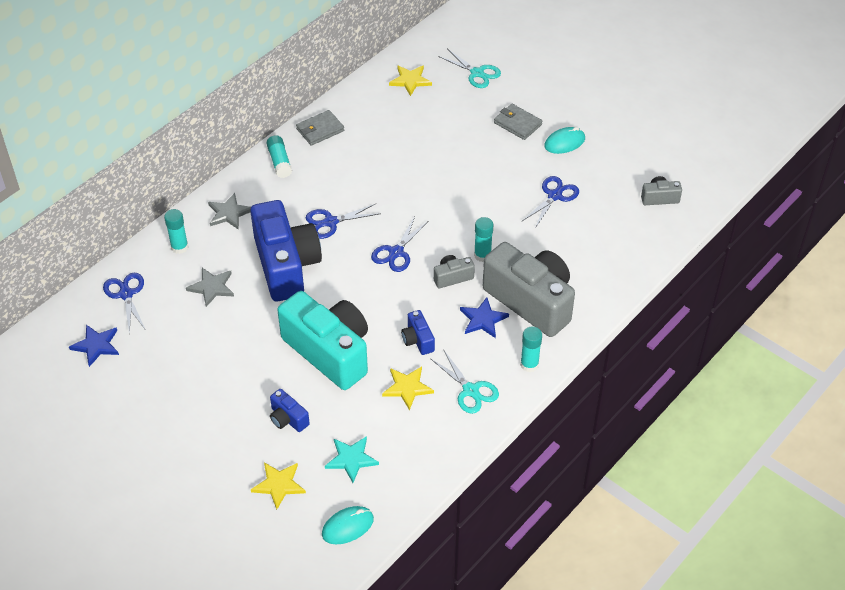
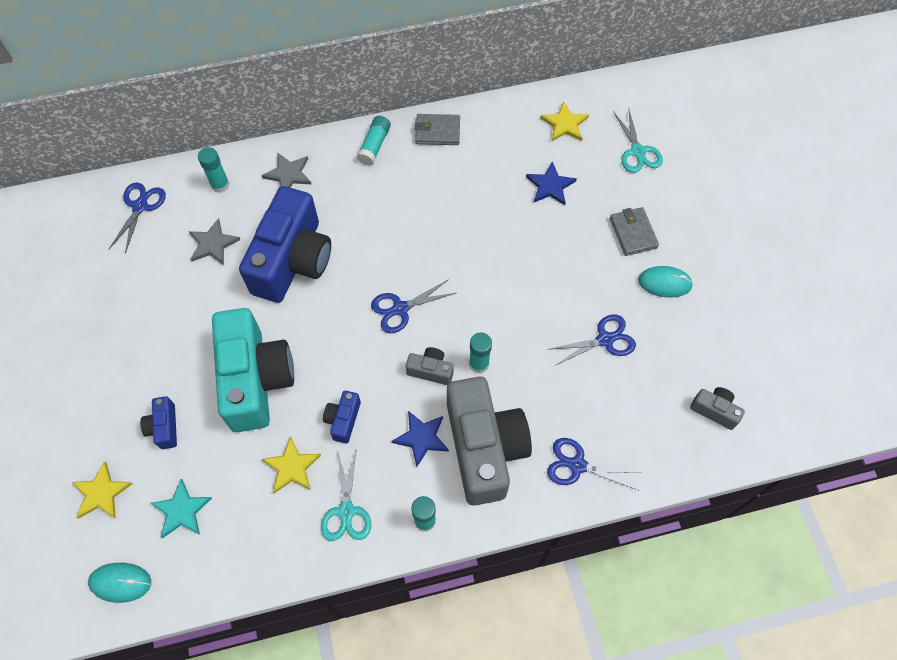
camera: 35 degrees right, 15 degrees up
blue star [69,325,119,367] -> blue star moved to [526,161,577,205]
blue scissors [306,204,381,239] -> blue scissors moved to [547,438,640,490]

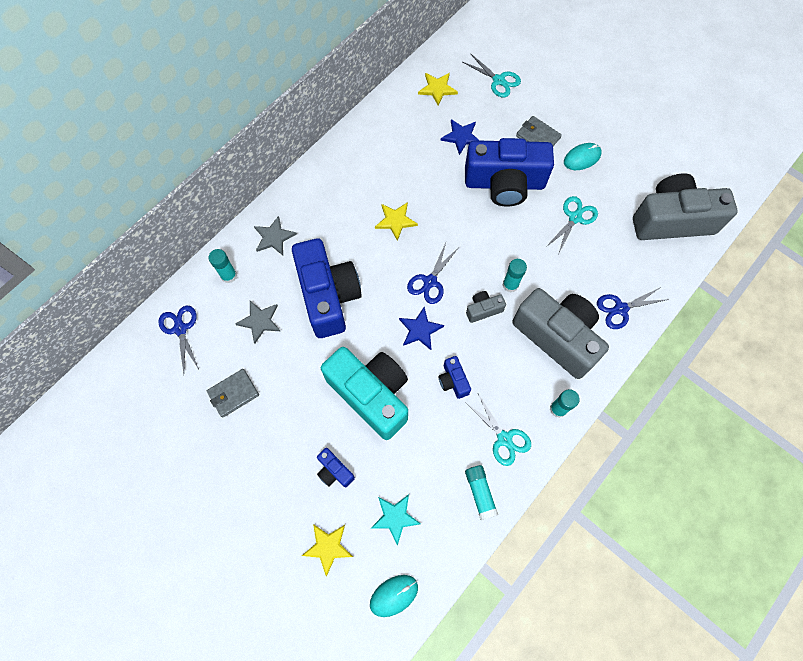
camera: 35 degrees left, 5 degrees up
yellow star [262,436,321,493] -> yellow star moved to [375,202,418,241]
turquoise glue stick [356,116,391,166] -> turquoise glue stick moved to [465,465,498,520]
blue star [391,411,449,467] -> blue star moved to [399,307,444,350]
grey wallet [415,114,460,145] -> grey wallet moved to [207,369,259,418]
blue scissors [547,314,636,366] -> turquoise scissors [546,196,598,252]
grey camera [690,387,745,430] -> grey camera [633,173,737,240], size x2.36
none -> blue camera [465,138,554,207]

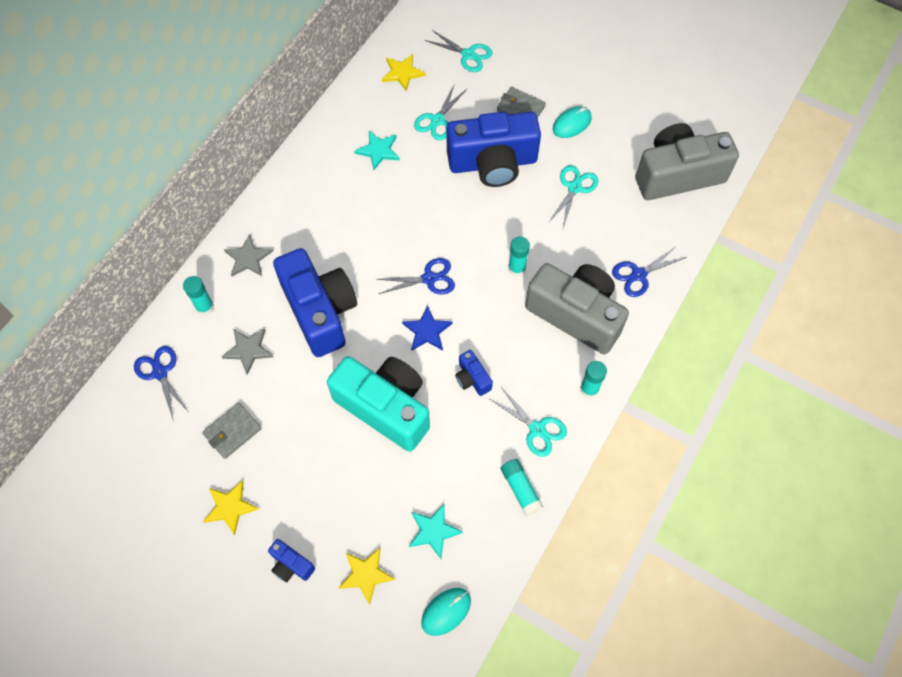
camera: 10 degrees left, 5 degrees down
blue camera [317,448,355,487] -> blue camera moved to [268,539,315,582]
yellow star [375,202,418,241] -> yellow star moved to [203,480,258,535]
blue scissors [407,243,459,304] -> blue scissors turned 120 degrees counterclockwise [376,258,455,294]
blue star [441,119,480,155] -> turquoise scissors [414,83,468,140]
grey camera [466,291,506,323] -> none
none -> turquoise star [354,131,400,170]

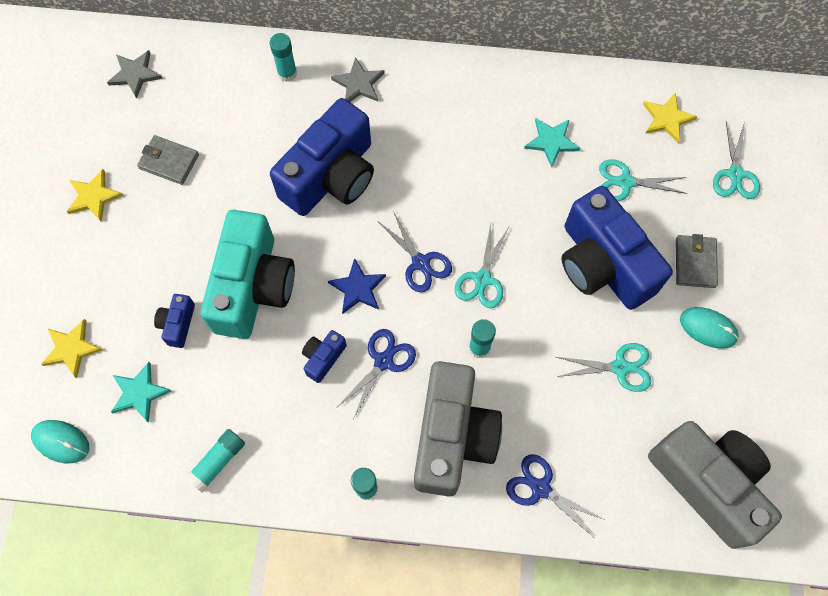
camera: 65 degrees right, 5 degrees up
blue scissors [134,346,189,419] -> blue scissors moved to [337,329,416,417]
grey star [222,328,273,374] -> grey star moved to [107,50,163,99]
blue camera [268,539,315,582] -> blue camera moved to [154,294,195,348]
turquoise scissors [490,387,567,457] -> turquoise scissors moved to [455,224,509,308]

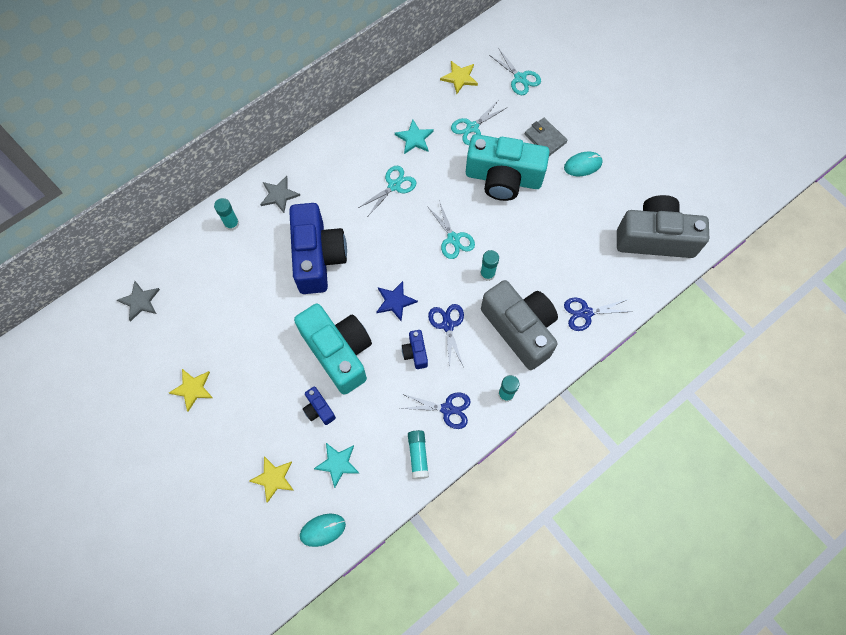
camera: 45 degrees left, 0 degrees up
grey wallet [137,135,199,185] -> none
blue scissors [379,211,452,293] -> blue scissors moved to [399,392,471,429]
turquoise scissors [557,343,651,392] -> turquoise scissors moved to [358,166,416,216]
blue camera [561,186,673,310] -> turquoise camera [466,134,550,201]

